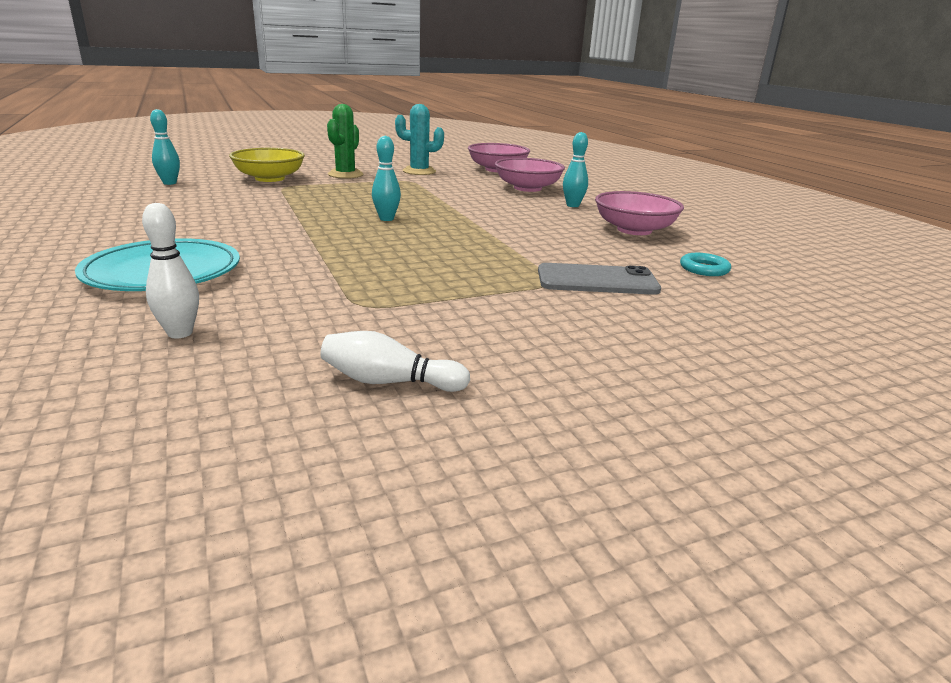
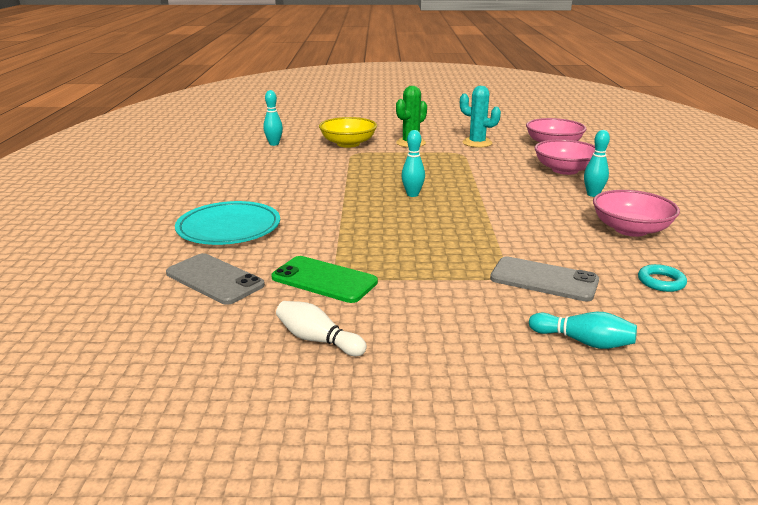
camera: 25 degrees right, 0 degrees up
white bowling pin [142,203,199,338] -> grey phone [166,253,265,305]
none -> green phone [271,256,378,303]
none -> turquoise bowling pin [529,312,637,349]

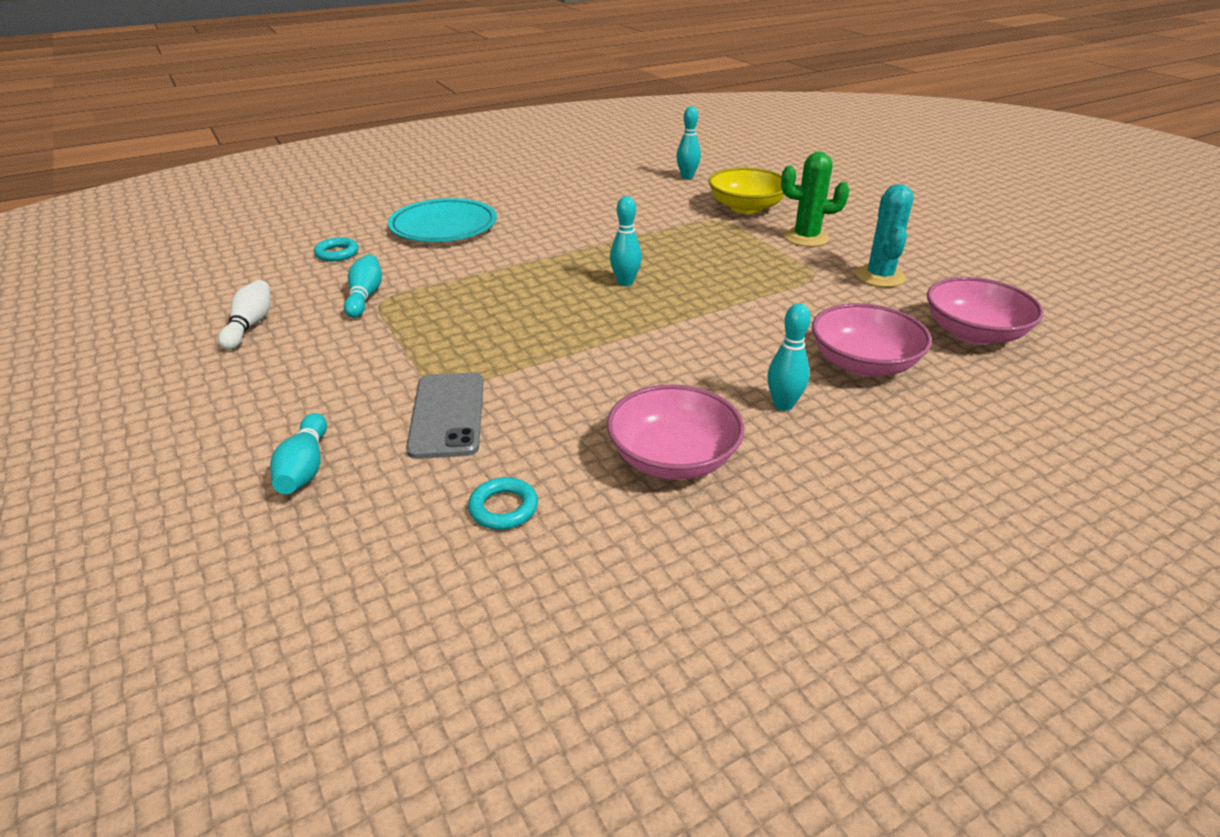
camera: 60 degrees right, 10 degrees up
grey phone [166,253,265,305] -> turquoise ring [314,237,359,261]
green phone [271,256,378,303] -> turquoise bowling pin [344,254,382,318]

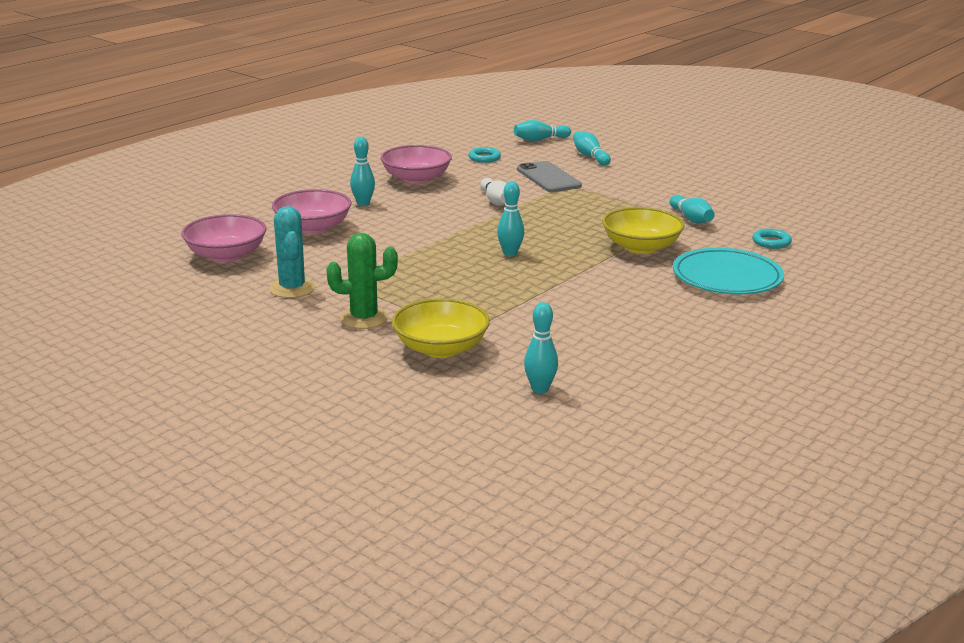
camera: 160 degrees right, 10 degrees down
white bowling pin [218,280,270,350] -> white bowling pin moved to [480,178,507,206]
none -> turquoise bowling pin [514,120,571,141]
none -> yellow bowl [602,207,684,254]

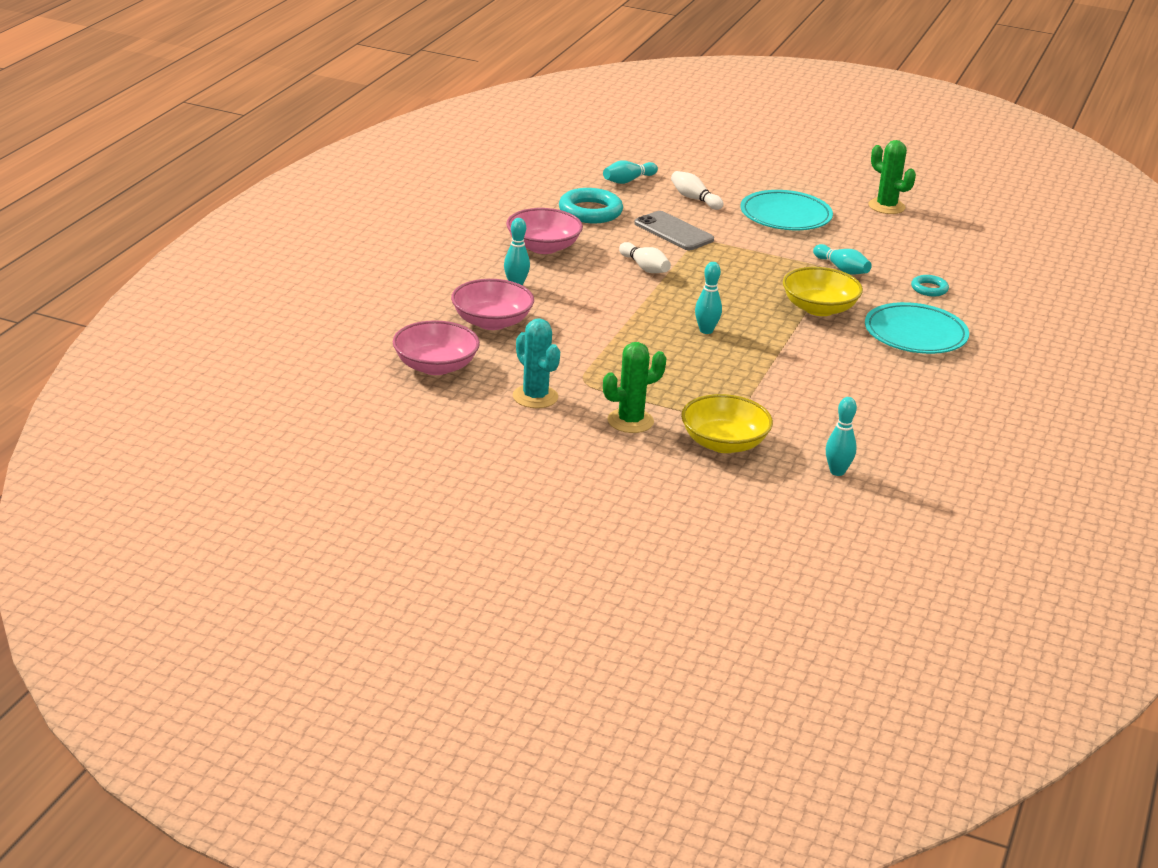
camera: 20 degrees left, 5 degrees up
turquoise ring [468,147,501,163] -> turquoise ring [559,188,623,223], size x1.83
turquoise bowling pin [573,131,611,166] -> white bowling pin [671,171,723,210]
none -> turquoise plate [740,190,833,230]
none -> green cactus [868,140,916,214]

